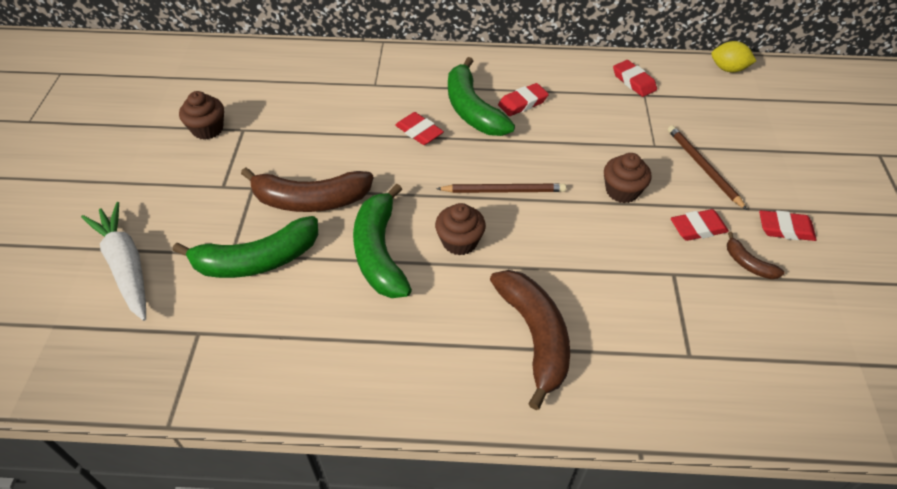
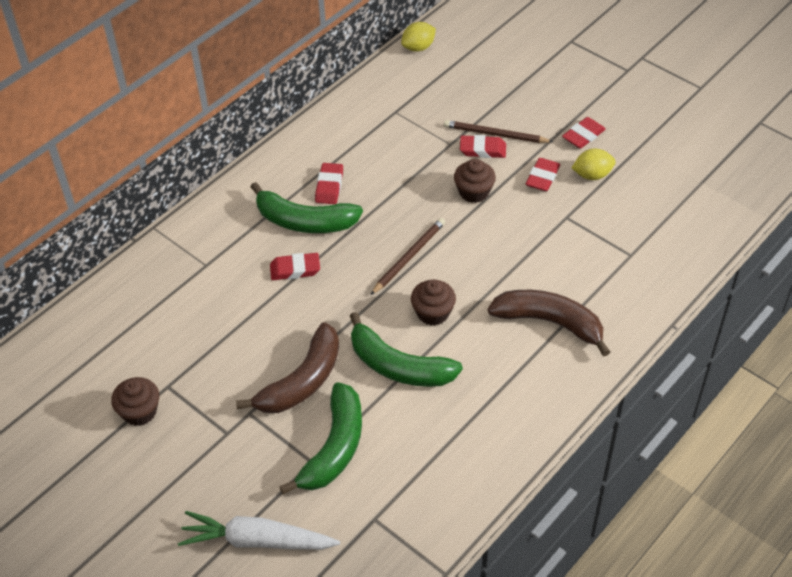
camera: 50 degrees left, 0 degrees up
red eraser [613,60,657,97] -> red eraser moved to [460,135,506,158]
brown banana [727,232,785,279] -> yellow lemon [572,148,616,180]

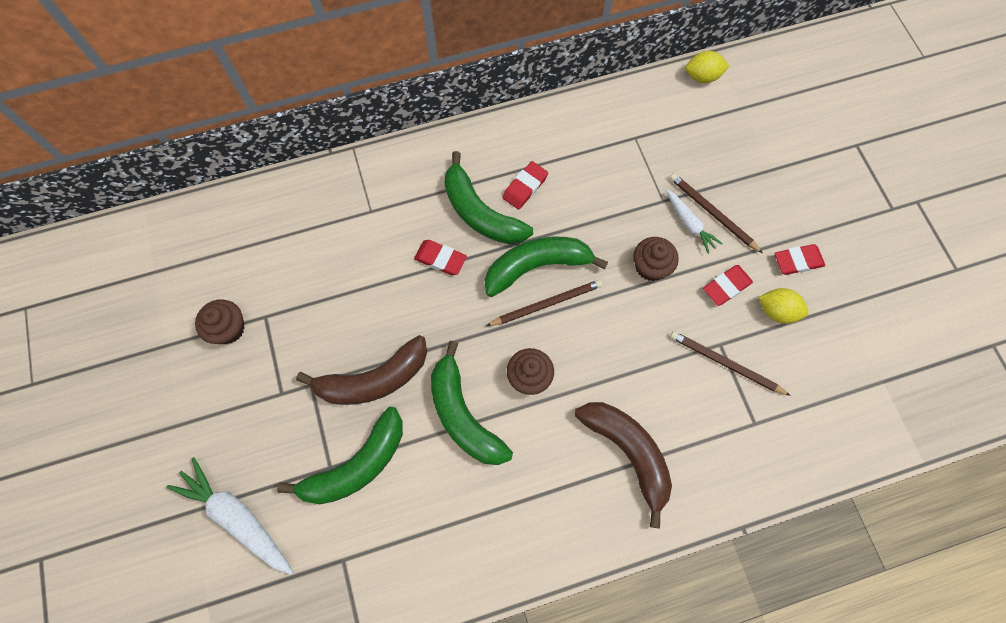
camera: 30 degrees right, 20 degrees up
red eraser [460,135,506,158] -> white carrot [666,189,723,254]
none -> green banana [485,237,608,297]
none -> brown pencil [670,331,791,396]

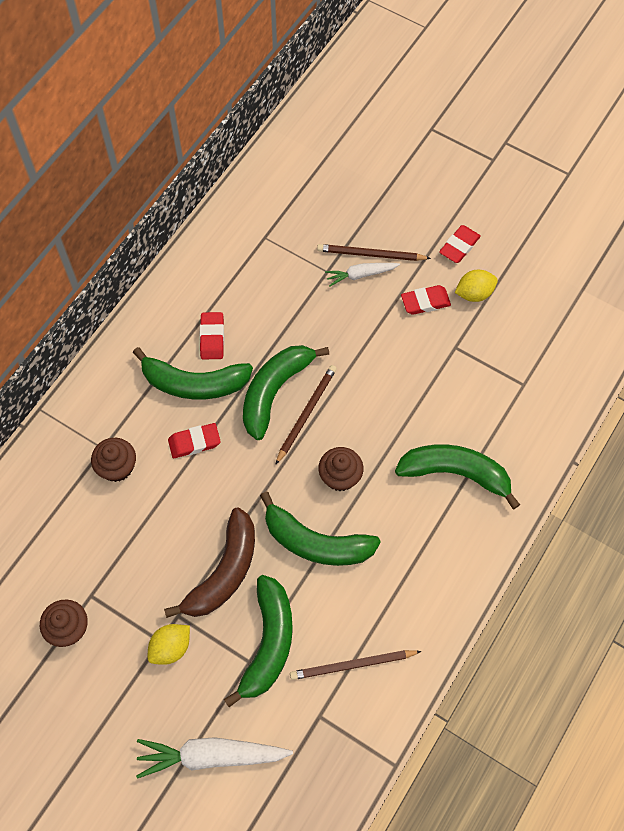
camera: 40 degrees left, 5 degrees down
brown banana [575,402,672,529] -> green banana [395,444,520,509]
brown cupcake [633,237,679,281] -> brown cupcake moved to [91,438,136,482]
white carrot [666,189,723,254] -> white carrot turned 150 degrees clockwise [325,263,400,287]
brown pencil [670,331,791,396] -> brown pencil moved to [290,650,422,680]
yellow lemon [685,51,729,83] -> yellow lemon moved to [148,624,190,665]
red eraser [703,265,753,306] -> red eraser turned 60 degrees clockwise [401,285,451,315]

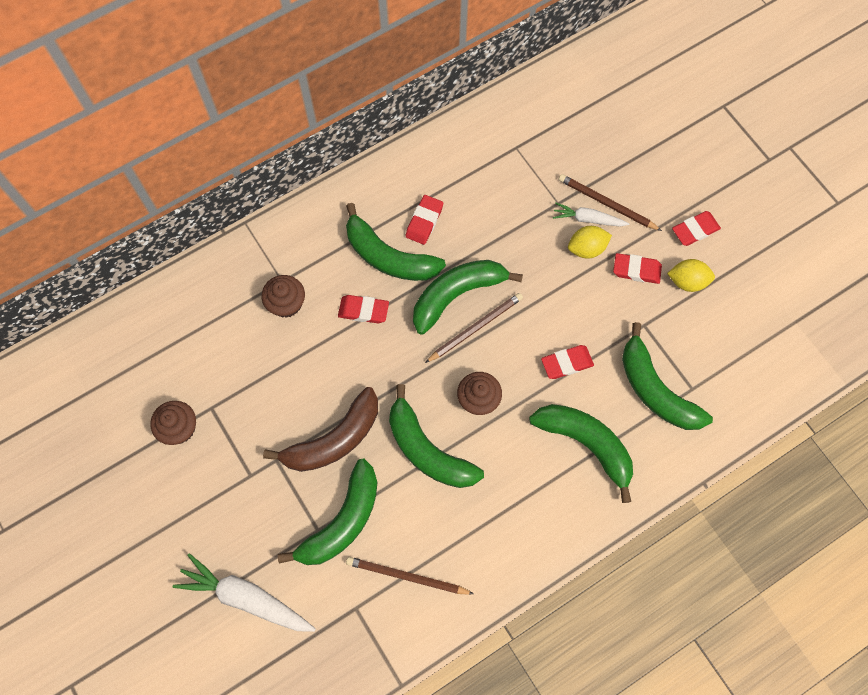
camera: 25 degrees right, 5 degrees up
yellow lemon [148,624,190,665] -> yellow lemon moved to [568,226,612,259]
none -> red eraser [541,345,594,379]
none -> green banana [622,322,713,430]

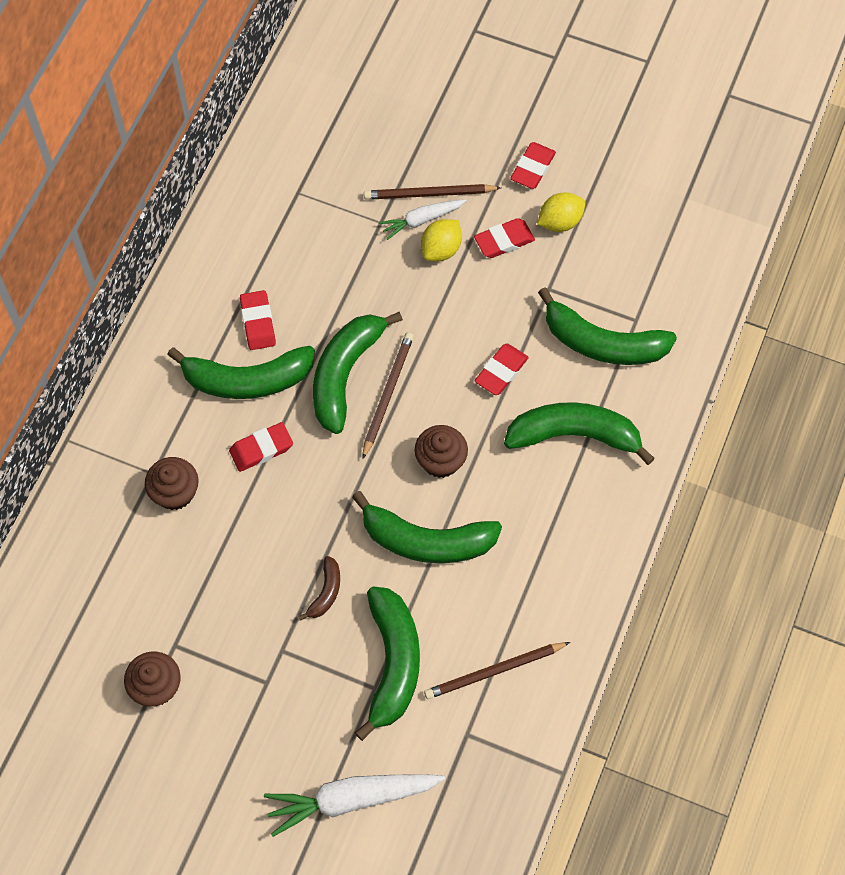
camera: 35 degrees left, 5 degrees down
brown banana [263,387,378,472] -> brown banana [298,556,340,621], size x0.47

